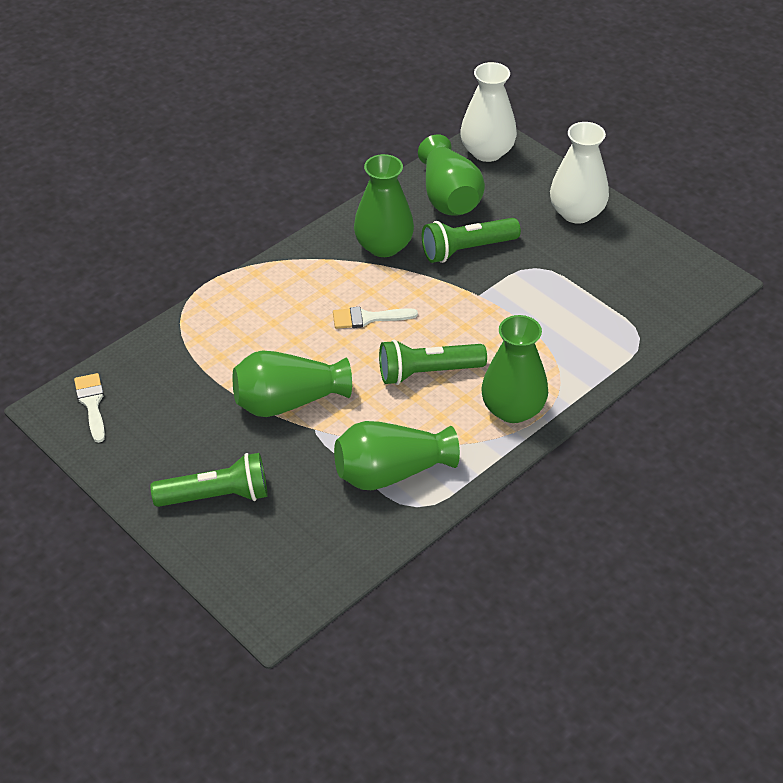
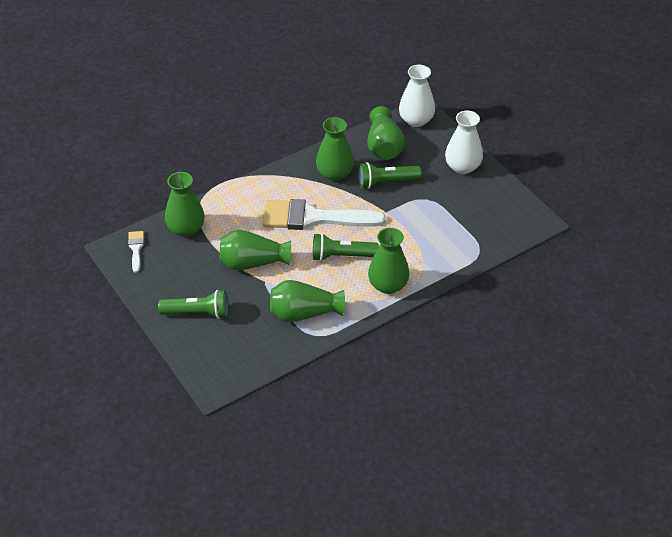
camera: 10 degrees right, 0 degrees up
white brush [333,307,418,329] -> white brush [263,199,386,230], size x2.31
none -> green vase [165,172,205,237]

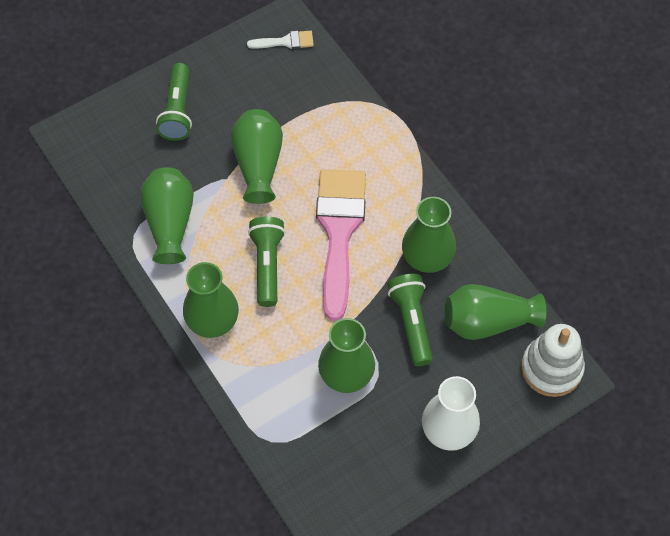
camera: 90 degrees right, 15 degrees up
green vase [165,172,205,237] -> green vase moved to [318,318,375,393]
white brush [263,199,386,230] -> pink brush [316,169,366,321]
white vase [399,65,435,127] -> white stacking toy [521,324,585,397]

